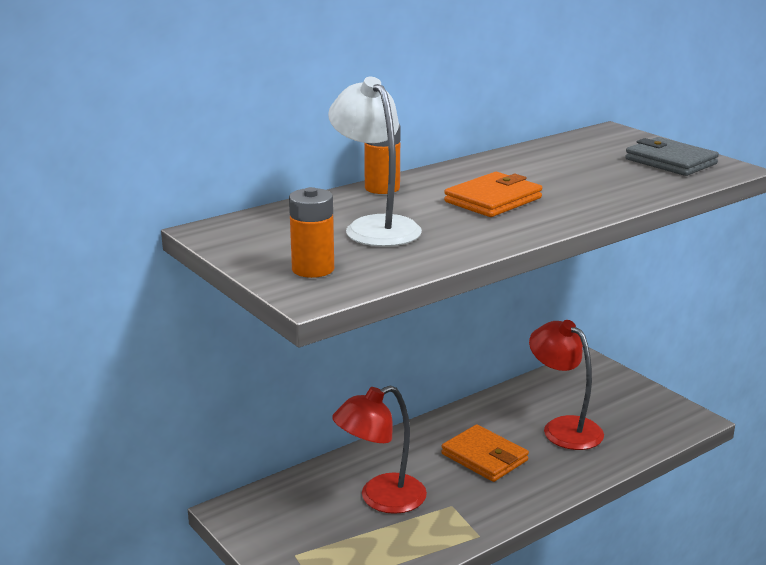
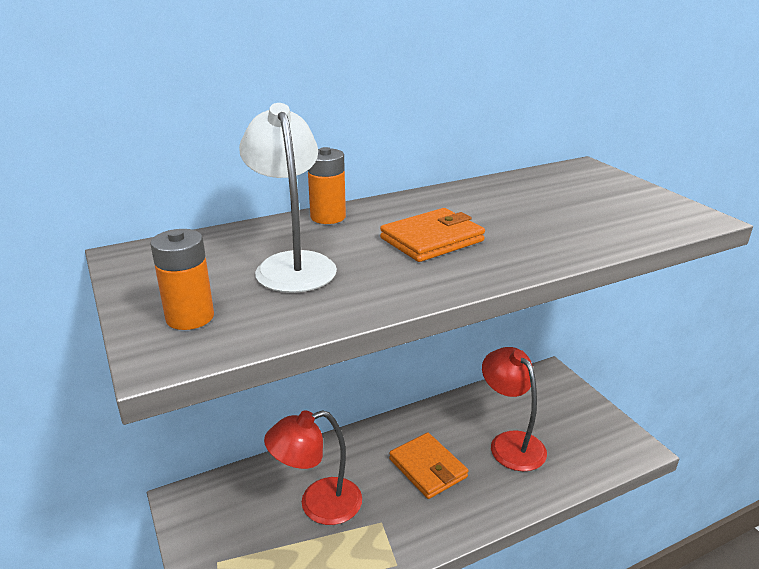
camera: 10 degrees right, 5 degrees up
grey wallet [625,137,719,176] -> none

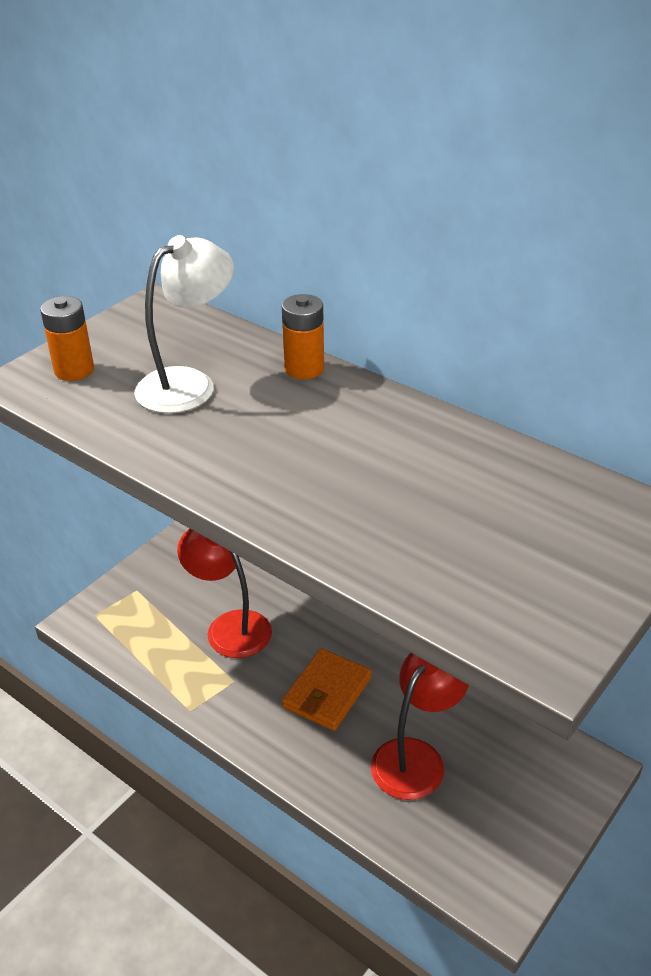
camera: 65 degrees right, 10 degrees up
orange wallet [380,208,485,262] -> none

